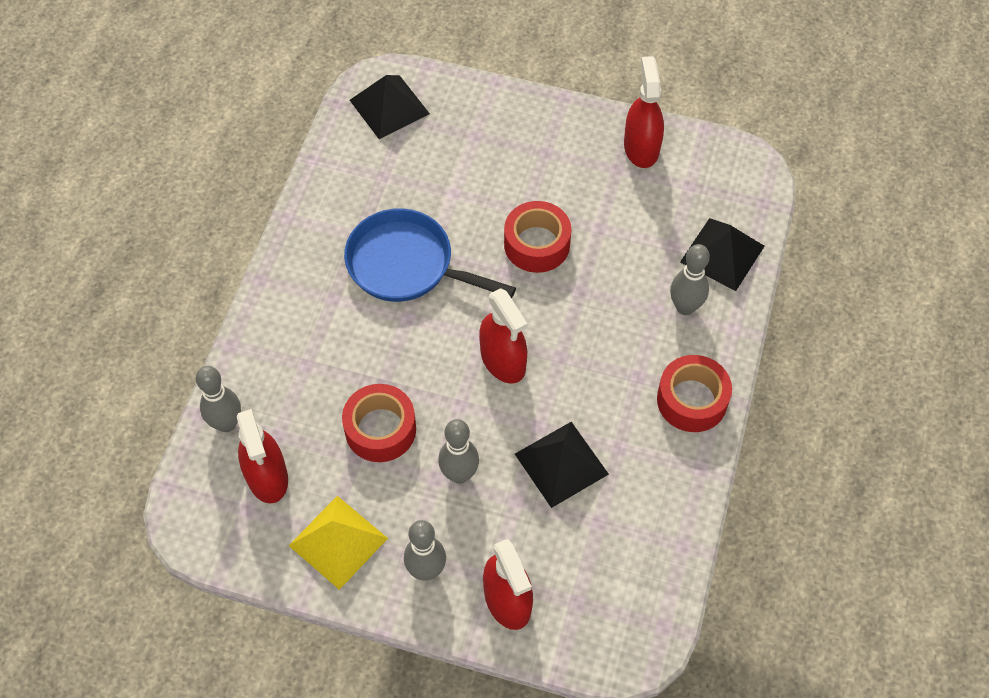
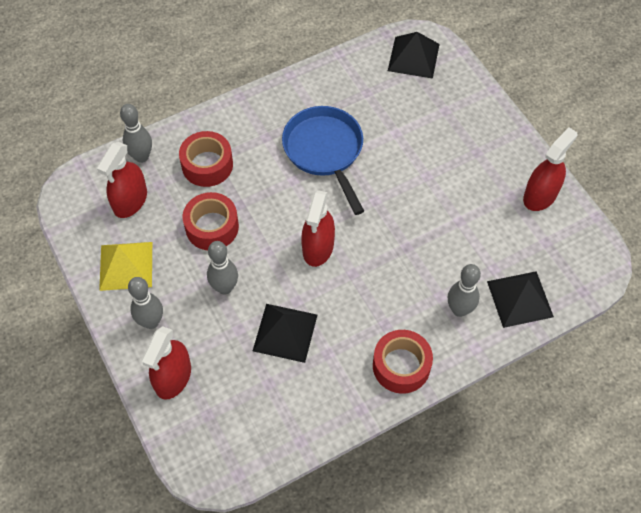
camera: 45 degrees right, 0 degrees up
red tape [504,201,571,273] -> red tape moved to [179,131,233,187]

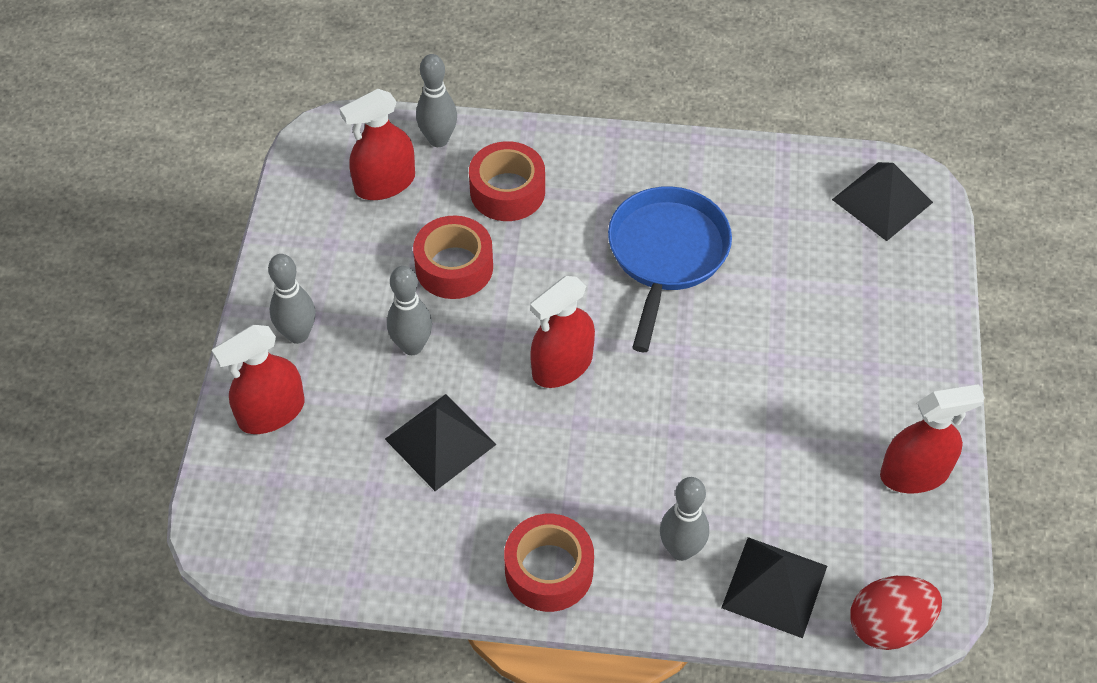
camera: 35 degrees right, 5 degrees down
yellow pyramid [99,242,152,291] -> none
none -> red egg [850,576,942,650]

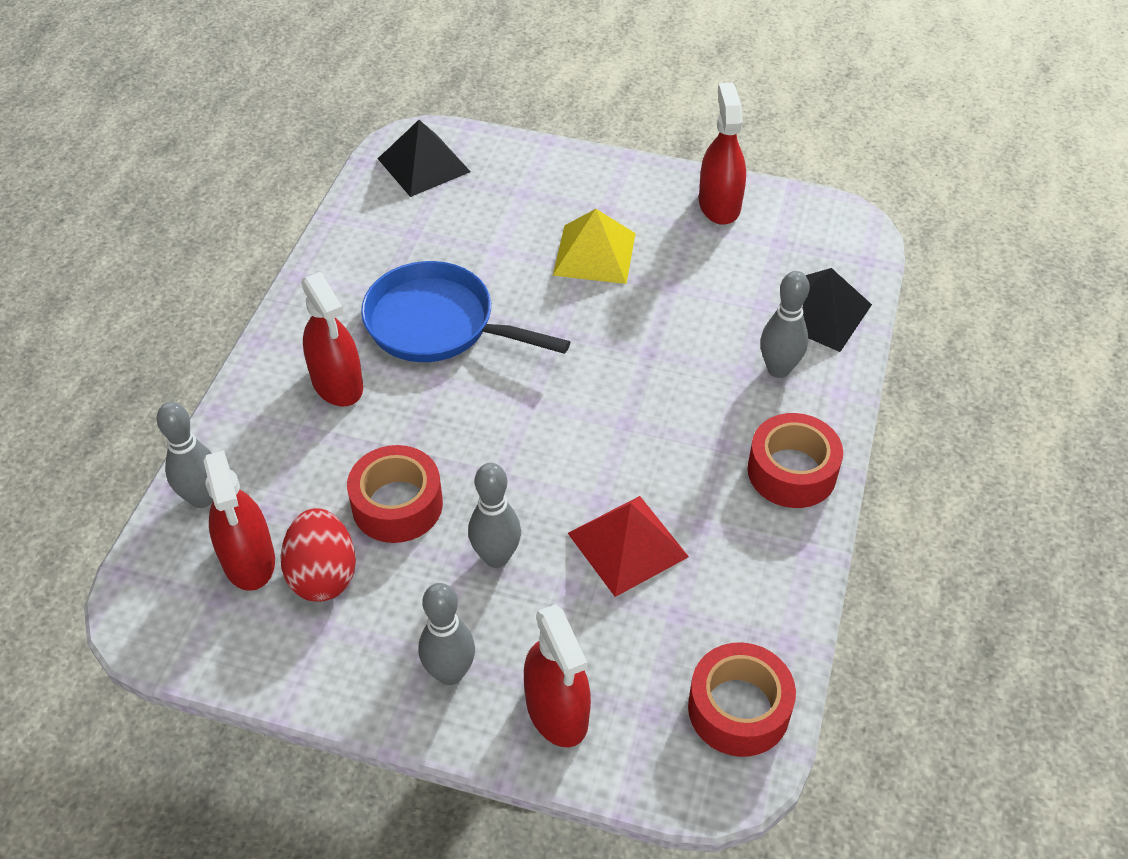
camera: 80 degrees left, 5 degrees down
black pyramid [385,394,497,491] -> red pyramid [568,496,689,597]
red tape [469,141,545,221] -> red tape moved to [688,642,796,757]
red spray bottle [530,276,595,388] -> red spray bottle moved to [301,272,363,406]
red egg [850,576,942,650] -> red egg moved to [280,508,356,602]
none -> yellow pyramid [553,209,636,284]

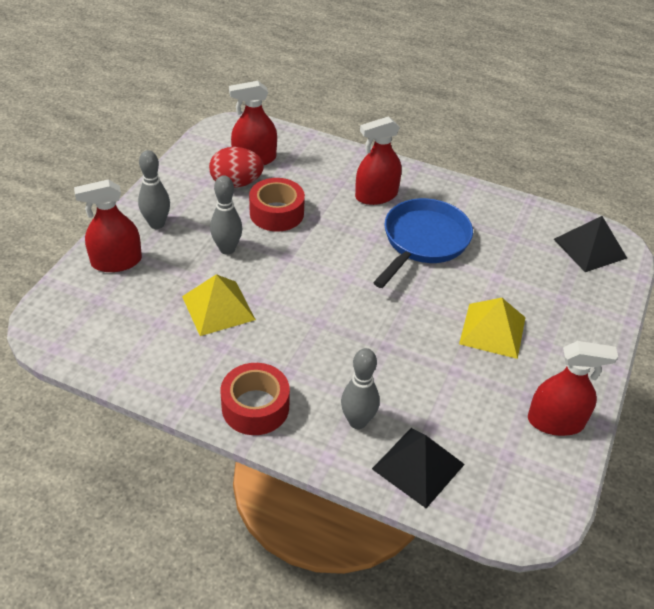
camera: 95 degrees right, 5 degrees down
grey bowling pin [157,402,213,508] -> none
red pyramid [568,496,689,597] -> yellow pyramid [182,274,256,336]
red tape [688,642,796,757] -> none

